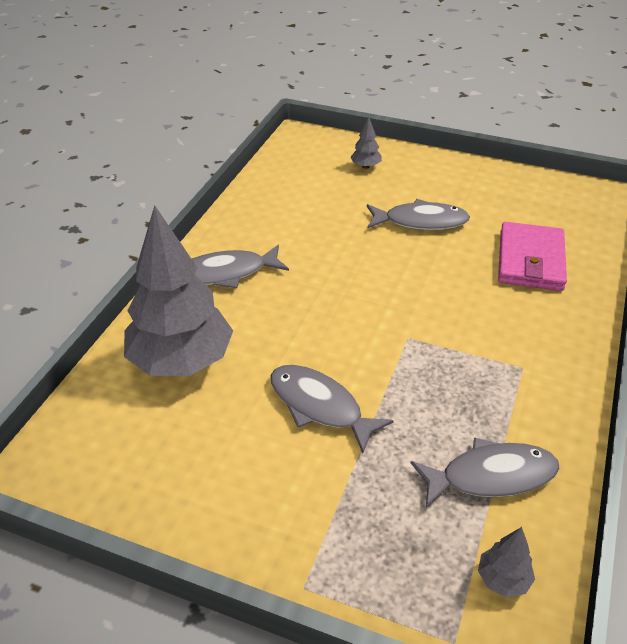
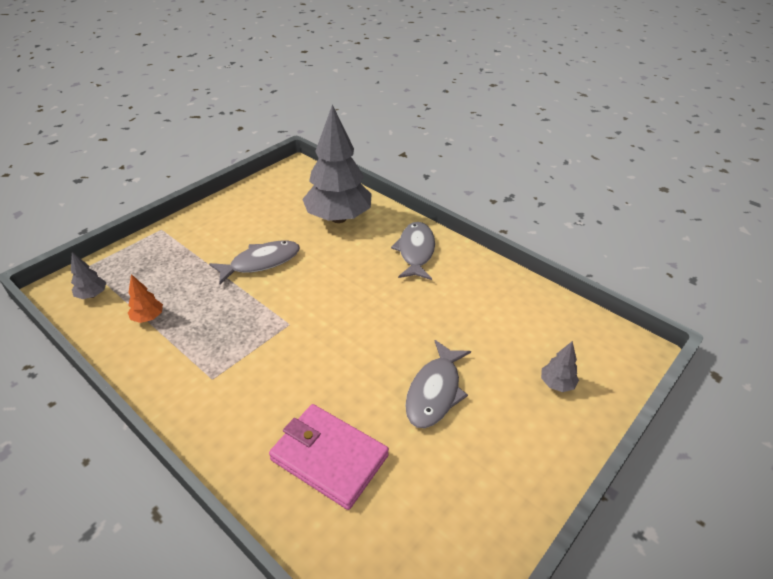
camera: 110 degrees right, 0 degrees up
grey fish [411,437,560,508] -> orange tree [128,274,163,323]

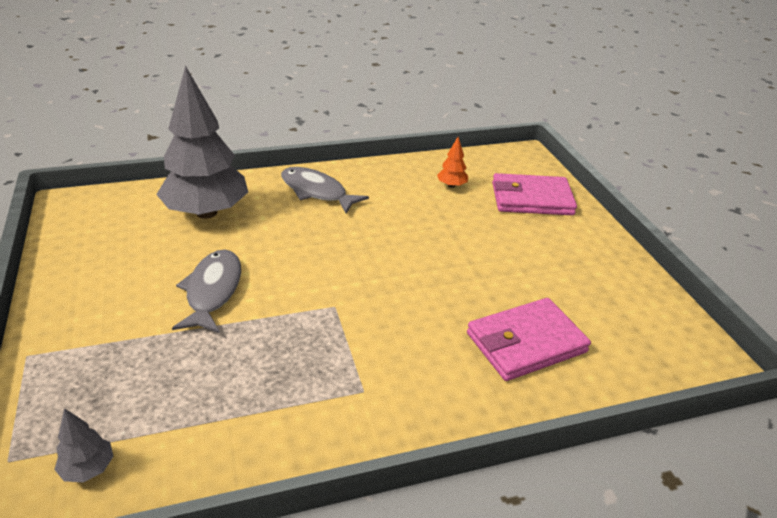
camera: 60 degrees left, 5 degrees down
orange tree [128,274,163,323] -> orange tree moved to [437,137,468,188]
grey fish [405,340,471,428] -> none
grey tree [541,341,579,392] -> pink wallet [492,173,577,215]

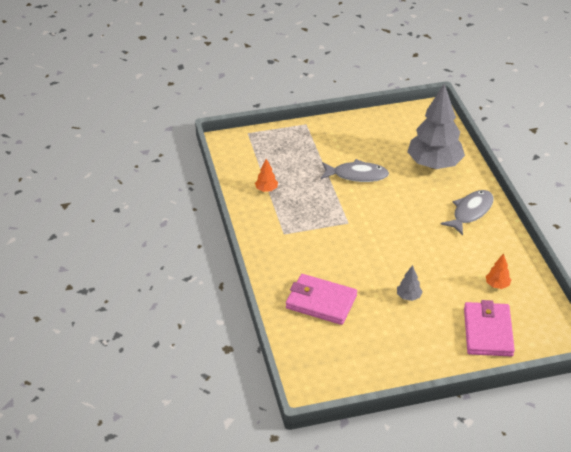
camera: 95 degrees right, 5 degrees up
grey tree [54,408,113,483] -> grey tree moved to [397,265,422,301]
pink wallet [467,298,591,381] -> pink wallet turned 45 degrees counterclockwise [286,274,357,325]
none -> orange tree [255,159,278,192]

